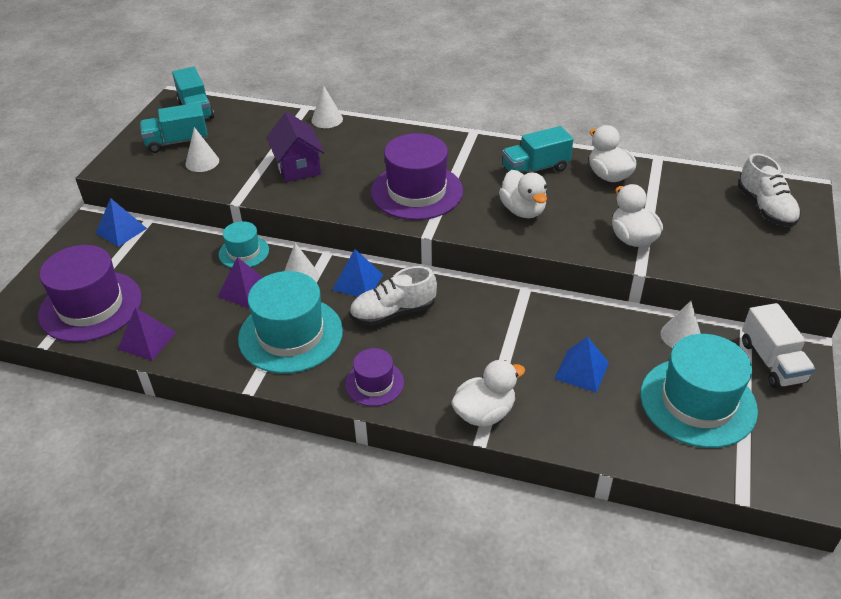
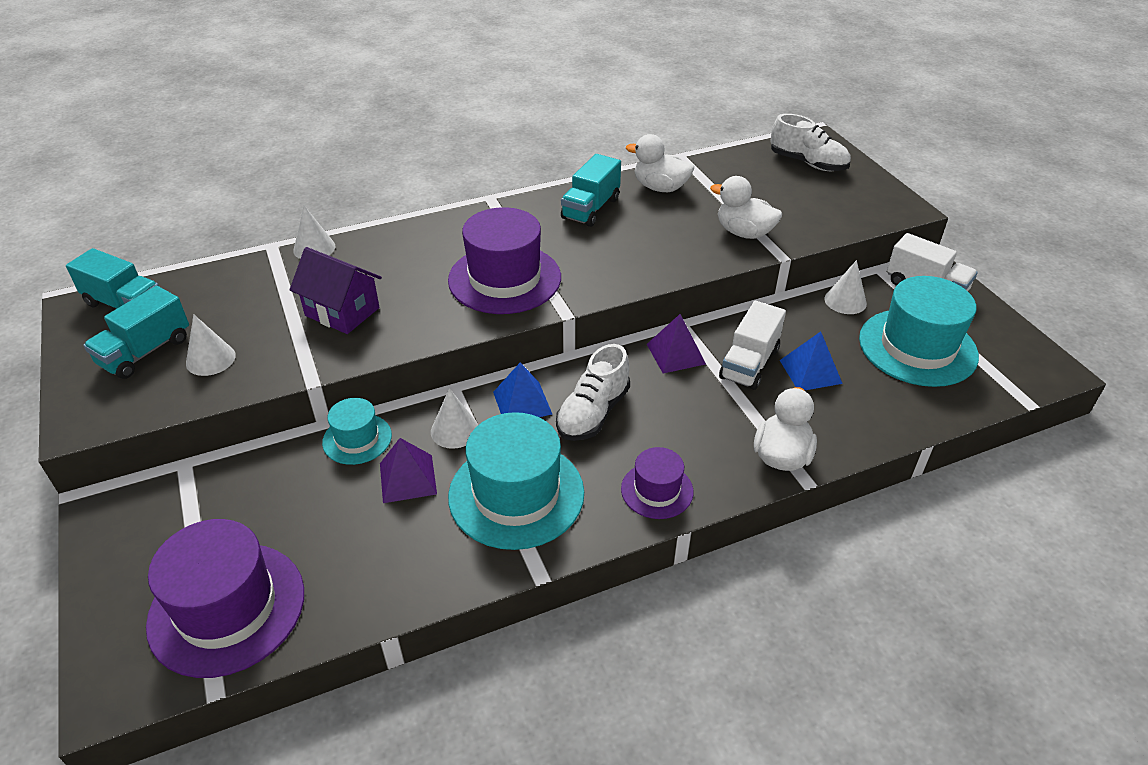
camera: 40 degrees left, 0 degrees up
blue pyramid [96,198,147,247] -> none
purple pyramid [117,307,176,360] -> purple pyramid moved to [647,314,706,373]
white duck [499,170,547,218] -> none
none -> white truck [719,301,786,390]

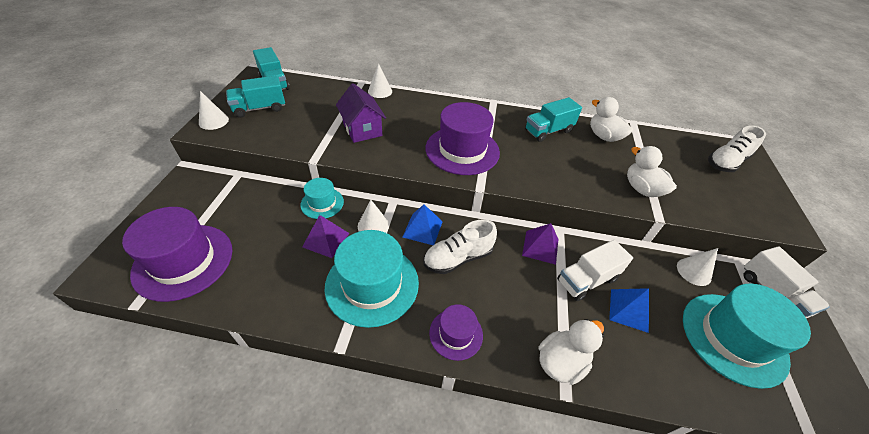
camera: 30 degrees right, 5 degrees up
white cone [186,314,236,376] -> white cone moved to [199,91,229,130]
white shoe [770,114,851,171] -> white shoe turned 75 degrees clockwise [708,125,766,172]

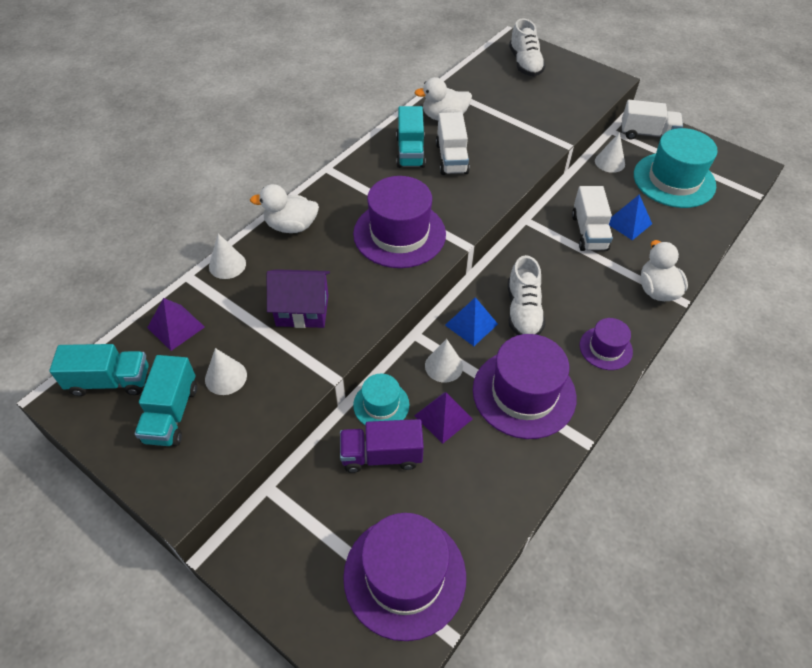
camera: 60 degrees left, 5 degrees up
white cone [199,91,229,130] -> white cone moved to [205,348,247,395]
turquoise hat [325,230,419,328] -> purple hat [473,334,577,439]
purple pyramid [522,223,558,265] -> purple pyramid moved to [147,298,205,351]
white duck [627,146,677,197] -> white duck moved to [250,184,319,233]
none -> purple truck [340,419,424,473]
none -> white truck [436,112,470,175]

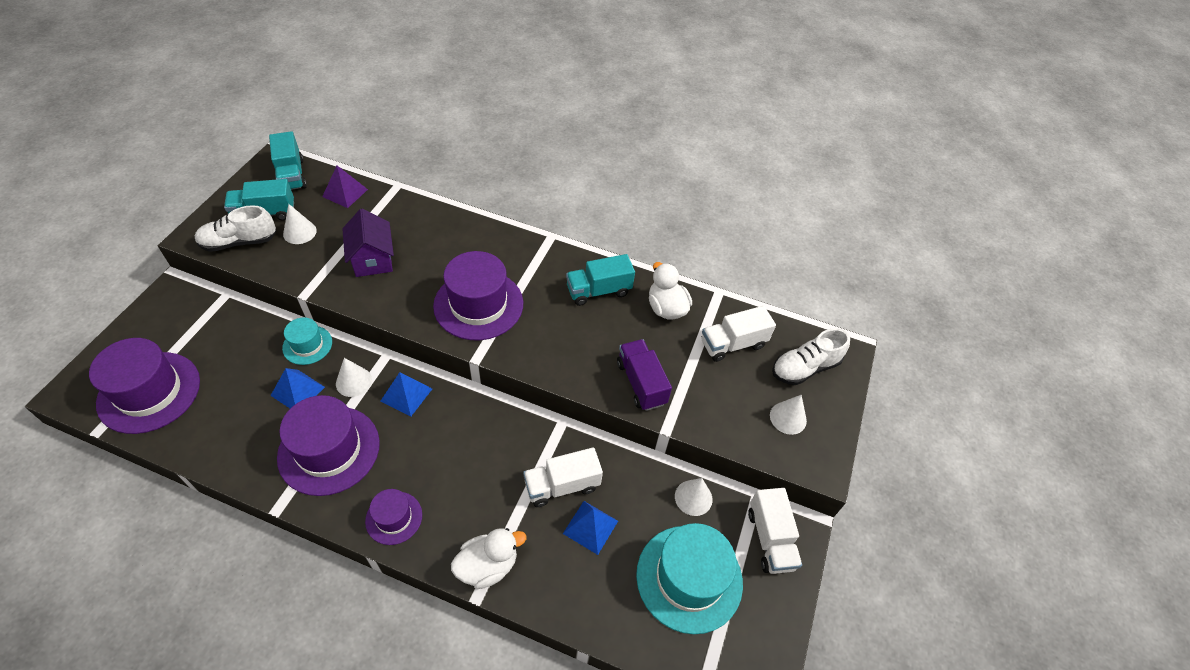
camera: 70 degrees right, 0 degrees up
white cone [209,233,246,279] -> white cone moved to [770,395,807,435]
white duck [250,184,319,233] -> none
purple truck [340,419,424,473] -> purple truck moved to [617,339,672,411]
purple pyramid [414,392,473,444] -> blue pyramid [271,368,325,408]
white truck [436,112,470,175] -> white truck moved to [701,306,776,362]
white shoe [508,255,545,335] -> white shoe moved to [194,205,276,252]

